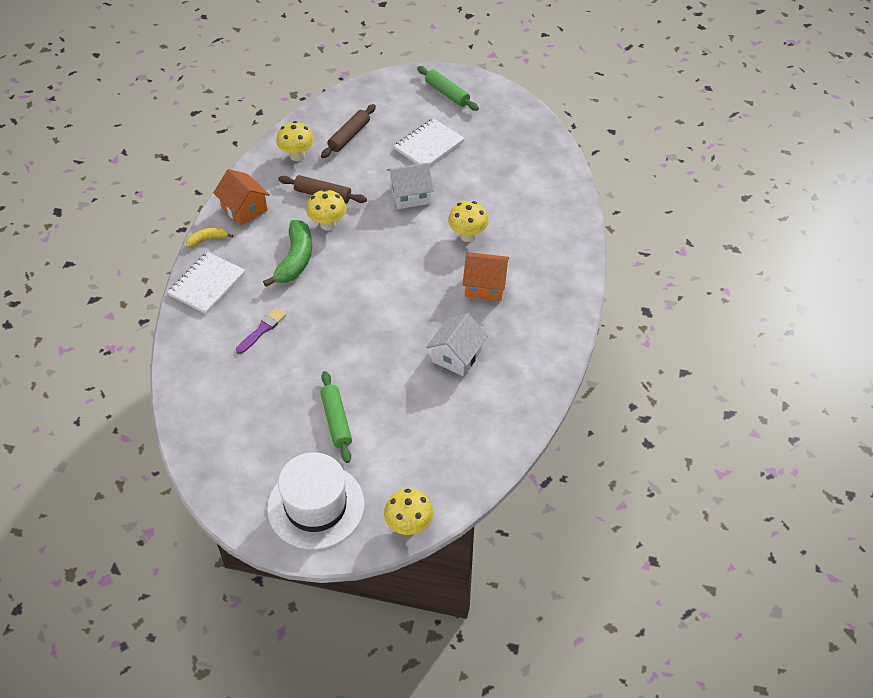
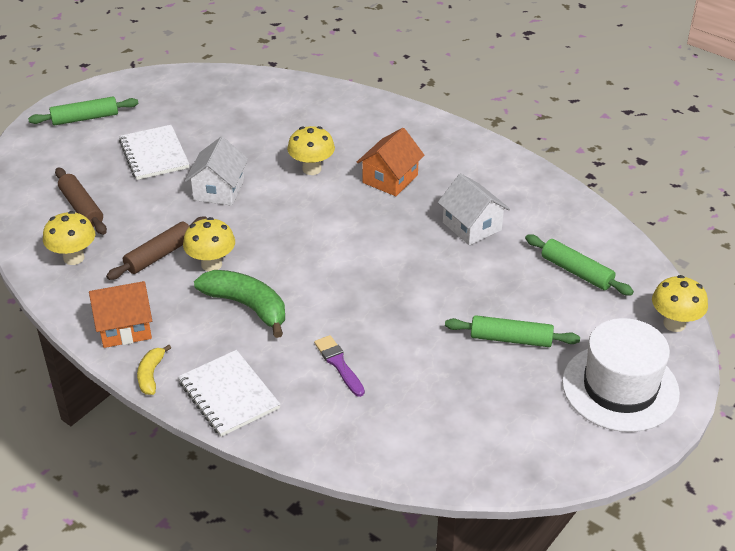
camera: 65 degrees left, 10 degrees down
none -> green rolling pin [525,234,634,295]

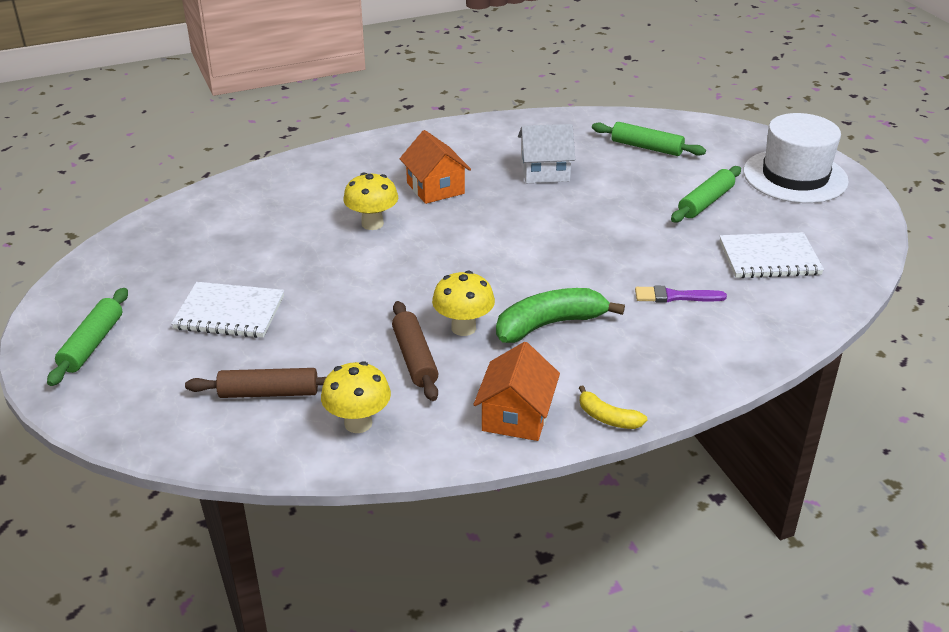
camera: 60 degrees left, 5 degrees down
white notebook [178,350,280,437] -> white notebook moved to [720,232,824,278]
white house [185,137,248,206] -> none
green rolling pin [525,234,634,295] -> green rolling pin turned 45 degrees clockwise [592,122,706,156]
yellow mushroom [652,275,708,332] -> none

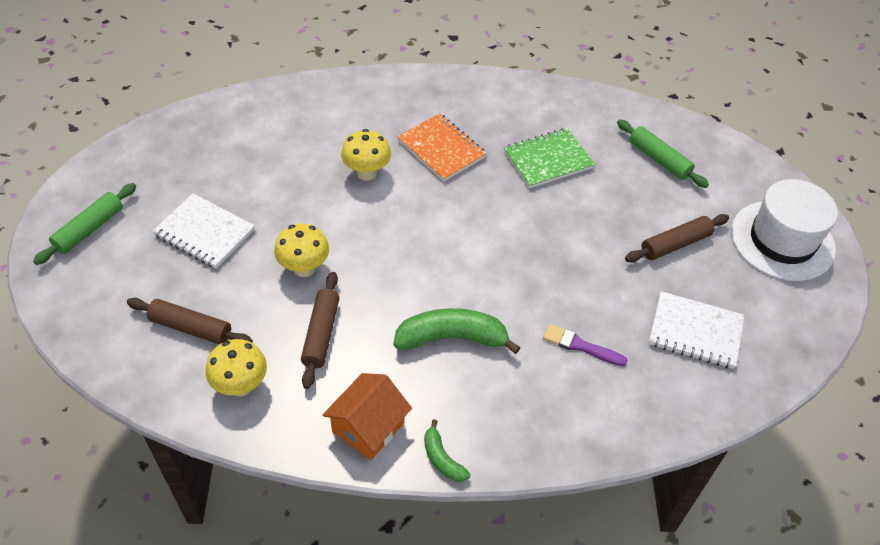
camera: 20 degrees right, 15 degrees up
orange house [400,130,471,204] -> orange notebook [397,113,487,182]
yellow mushroom [432,271,495,336] -> yellow mushroom moved to [274,224,329,277]
white house [518,124,575,183] -> green notebook [504,128,595,188]
yellow banana [579,385,647,429] -> green banana [424,419,470,482]
green rolling pin [671,166,741,223] -> brown rolling pin [625,214,729,263]

